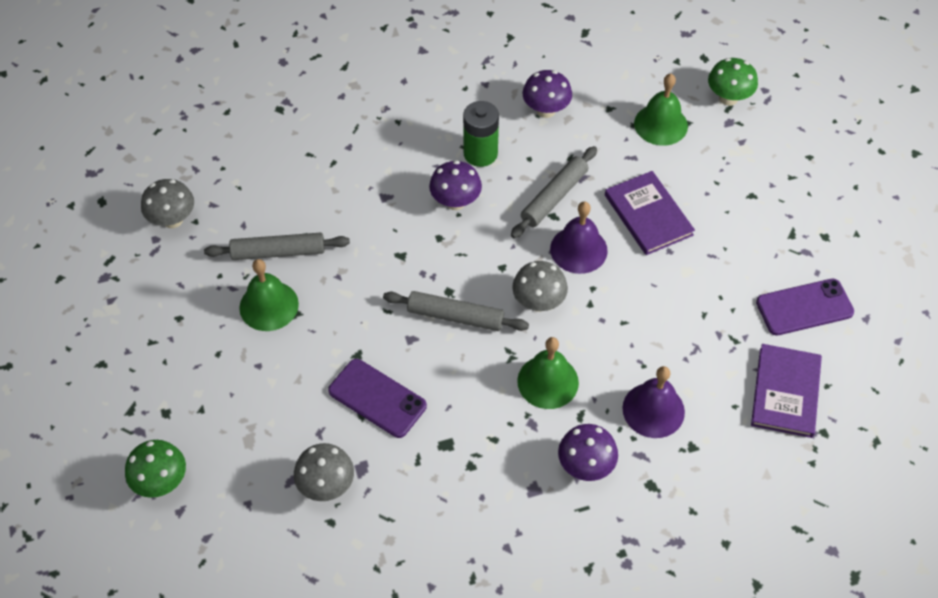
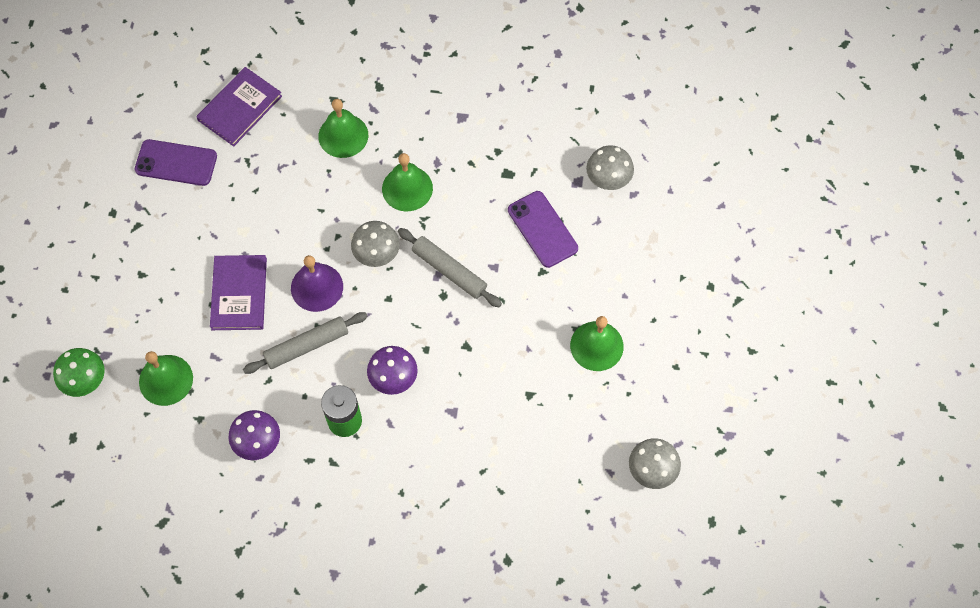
camera: 155 degrees left, 10 degrees up
green mushroom [125,440,186,498] -> none
grey rolling pin [204,233,350,260] -> none
purple mushroom [558,424,618,481] -> none
purple bell [622,366,685,438] -> green bell [318,99,368,158]

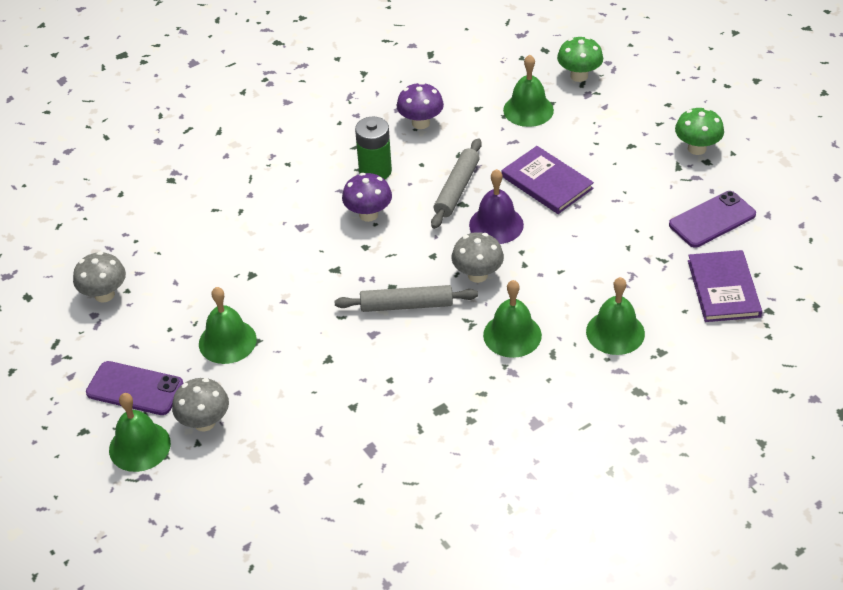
camera: 140 degrees right, 20 degrees down
purple phone [508,191,578,268] -> purple phone moved to [86,361,183,415]
grey mushroom [586,145,634,190] -> grey mushroom moved to [172,378,229,431]
none -> green bell [109,393,171,472]
none -> green mushroom [675,108,724,155]

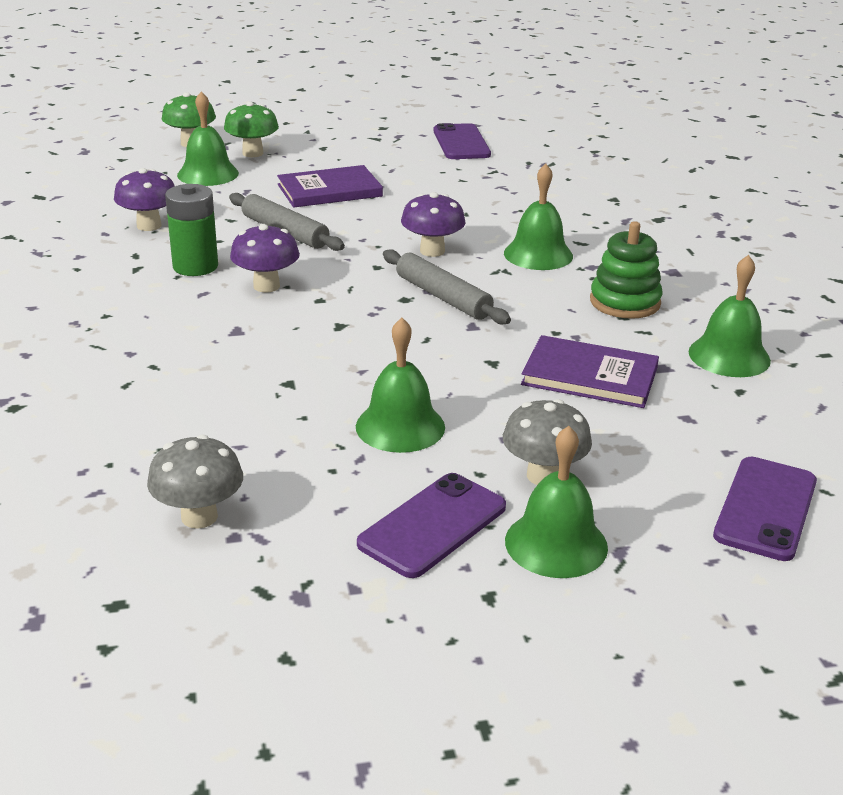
camera: 70 degrees left, 15 degrees down
grey rolling pin [335,285,478,312] -> grey rolling pin turned 60 degrees counterclockwise [383,249,511,324]
grey mushroom [452,232,504,283] -> purple mushroom [401,192,466,257]
purple bell [469,169,524,244] -> none
green bell [586,277,645,355] -> green bell moved to [689,255,771,377]
green mushroom [675,108,724,155] -> green mushroom moved to [224,102,279,157]
purple book [688,250,762,322] -> purple book moved to [521,335,659,408]
none -> green stacking toy [590,221,663,319]
none -> purple phone [713,457,817,561]

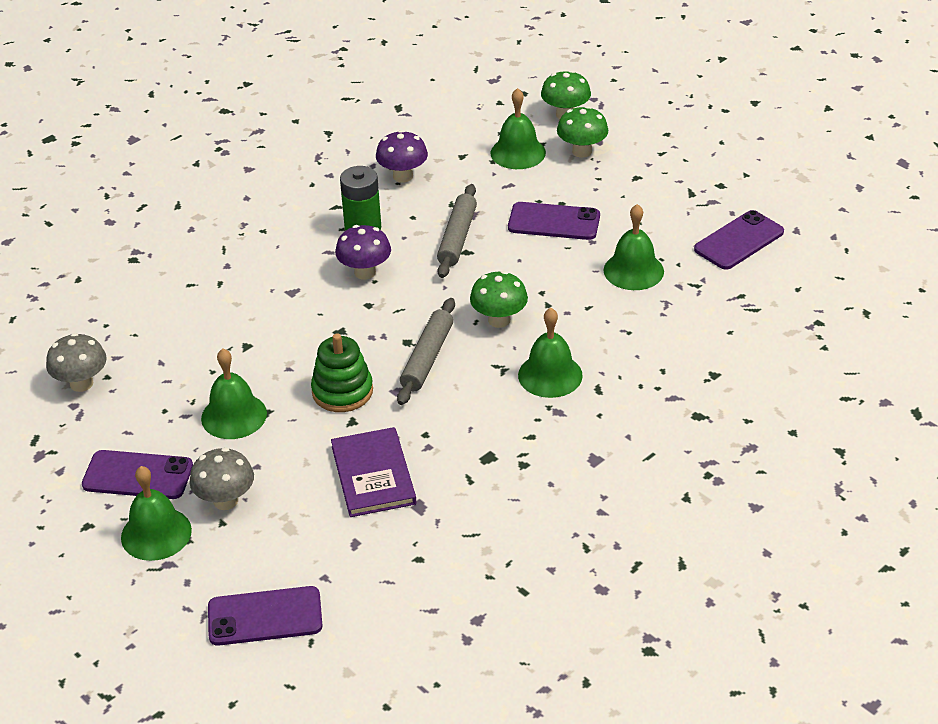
camera: 60 degrees right, 10 degrees up
purple book [277,165,383,207] -> purple phone [508,202,600,240]
purple mushroom [401,192,466,257] -> green mushroom [470,271,528,328]
green stacking toy [590,221,663,319] -> green stacking toy moved to [311,333,373,412]
green bell [689,255,771,377] -> green bell moved to [604,204,664,290]

